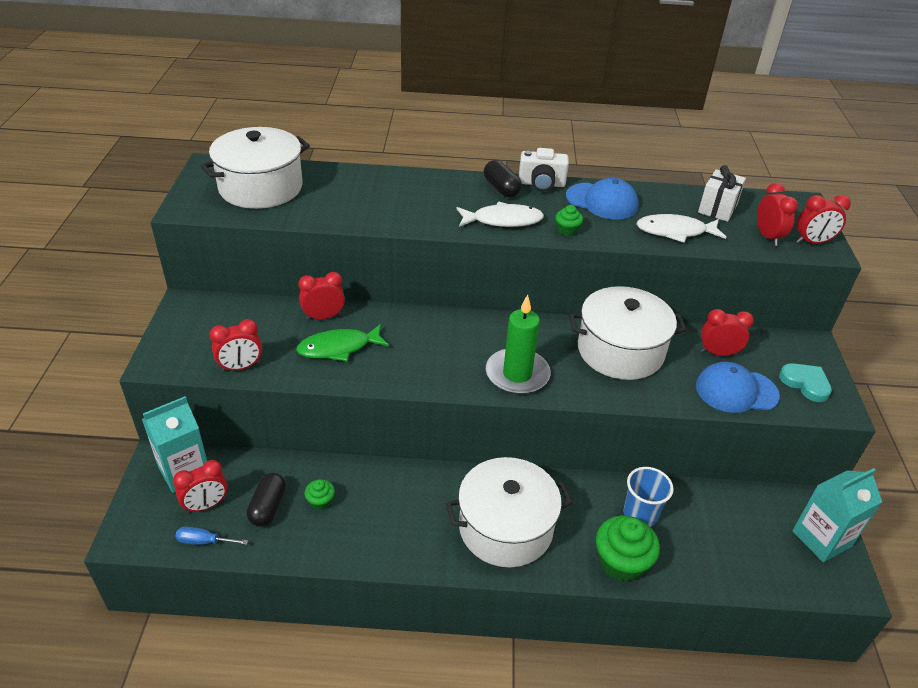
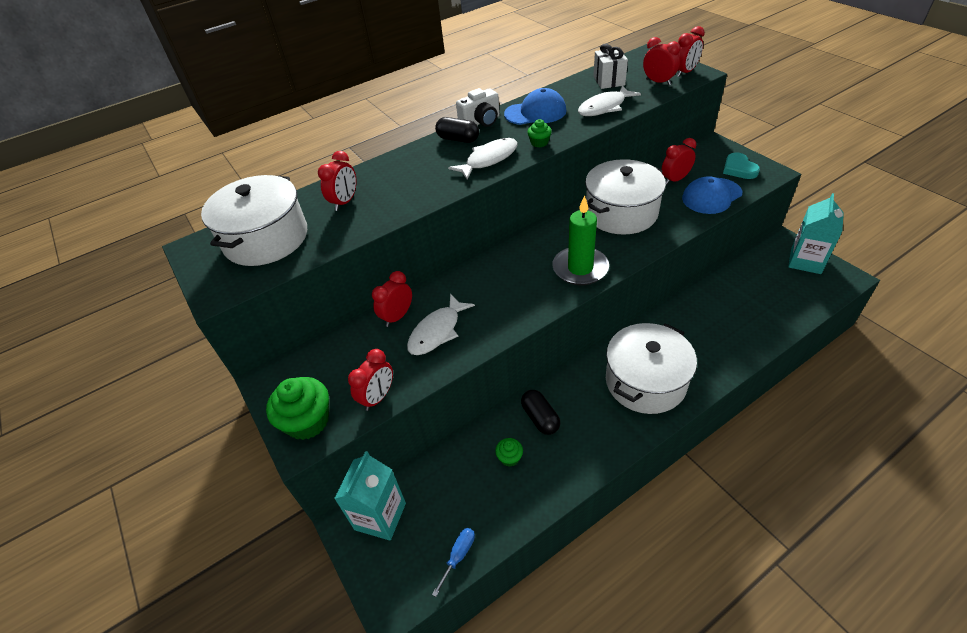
camera: 30 degrees left, 5 degrees up
red clock [173,460,228,513] -> red clock moved to [318,151,356,211]
blue screwdriver [175,527,248,545] -> blue screwdriver turned 150 degrees clockwise [432,528,475,597]
black capsule [247,472,286,527] -> black capsule moved to [521,390,560,435]
green fish [296,324,389,361] -> white fish [407,294,475,355]
green cupcake [596,516,660,582] -> green cupcake moved to [266,377,329,440]
blue cup [623,467,674,527] -> none
turquoise heart [779,363,832,402] -> turquoise heart turned 120 degrees counterclockwise [723,153,760,179]

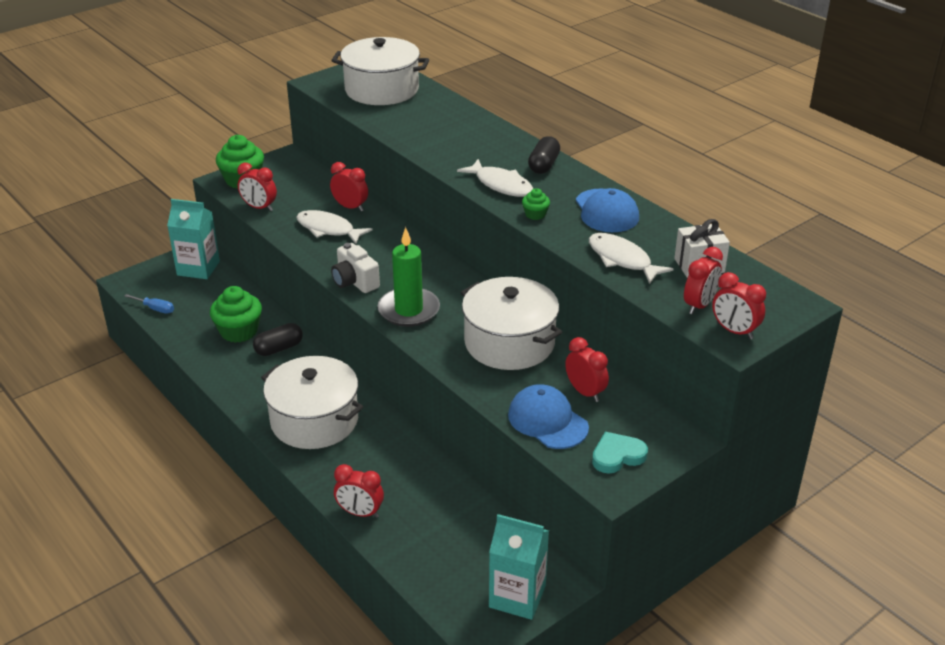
camera: 80 degrees right, 10 degrees down
red clock [318,151,356,211] -> red clock moved to [334,464,384,518]
white camera [456,88,500,127] -> white camera moved to [331,243,380,293]
green cupcake [495,438,523,467] -> green cupcake [210,286,262,343], size x2.00

